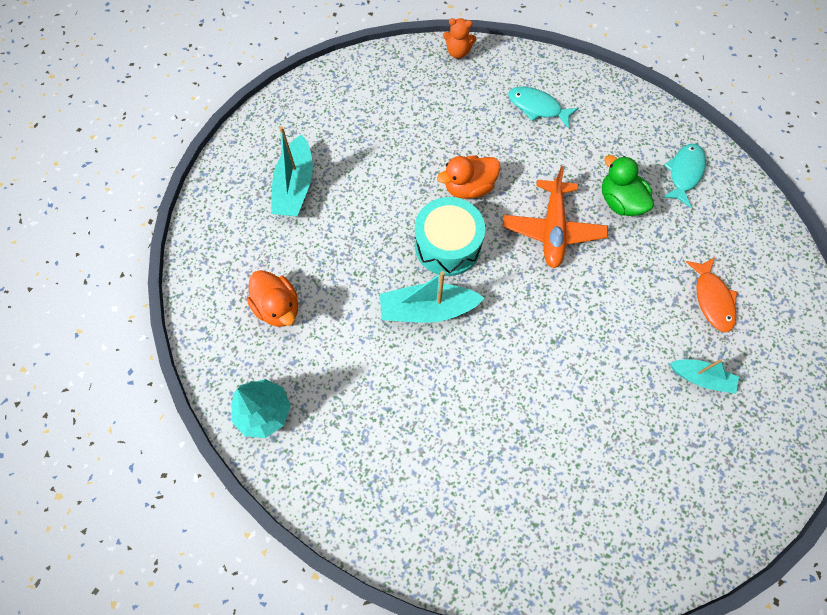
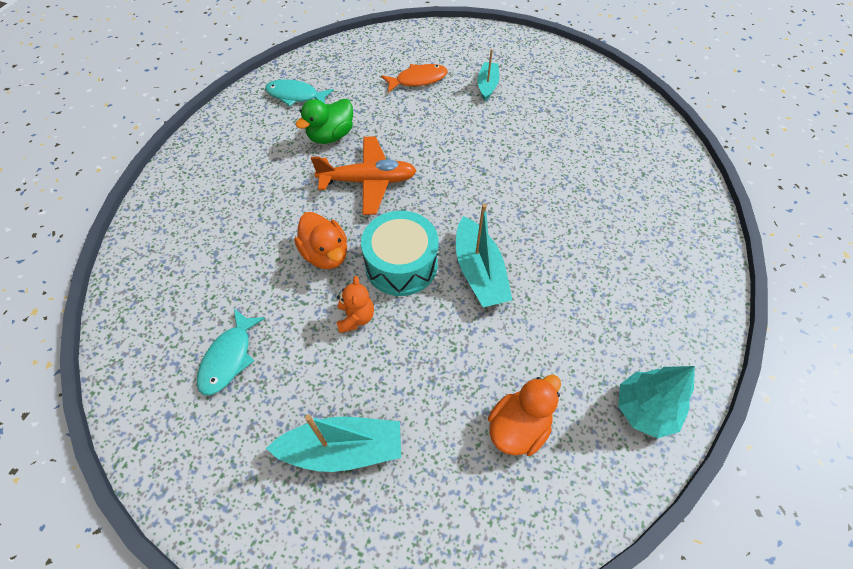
camera: 100 degrees left, 10 degrees down
orange teddy bear [443,18,477,59] -> orange teddy bear moved to [337,276,374,333]
turquoise fish [508,87,578,128] -> turquoise fish moved to [197,309,265,395]

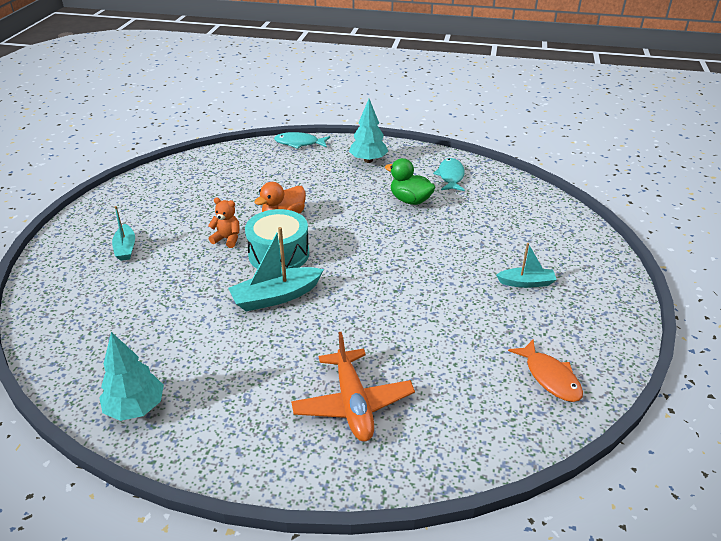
camera: 80 degrees right, 20 degrees down
turquoise fish [197,309,265,395] -> turquoise fish moved to [274,132,330,149]
turquoise boat [266,415,401,472] -> turquoise boat [112,206,135,261], size x0.62
orange plane [311,136,417,215] -> orange plane moved to [291,332,415,441]
orange teddy bear [337,276,374,333] -> orange teddy bear turned 150 degrees counterclockwise [208,197,240,248]
orange fish [381,64,448,93] -> orange fish moved to [508,340,583,402]
orange duck [488,375,561,456] -> none
none -> turquoise tree [349,99,388,163]

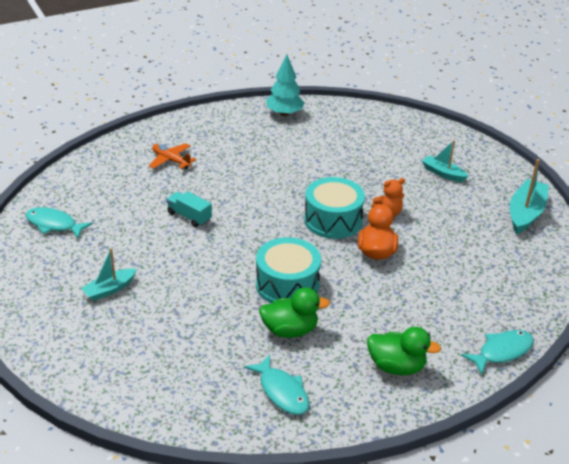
camera: 140 degrees right, 0 degrees up
turquoise boat [228,227,324,312] -> turquoise boat moved to [510,159,549,234]
orange plane [291,332,415,441] -> orange plane [149,143,196,169], size x0.64
turquoise tree [349,99,388,163] -> green duck [367,327,441,375]
orange fish [508,340,583,402] -> turquoise fish [26,207,93,238]
none -> turquoise truck [166,191,212,227]
none -> turquoise drum [256,237,321,304]

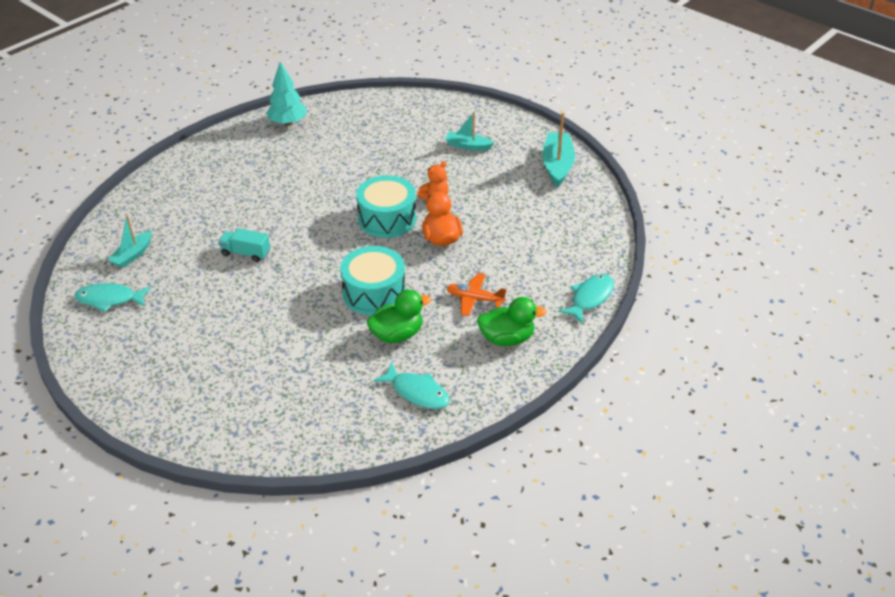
camera: 20 degrees left, 5 degrees up
turquoise boat [81,248,137,301] -> turquoise boat moved to [107,215,152,268]
orange plane [149,143,196,169] -> orange plane moved to [446,273,506,316]

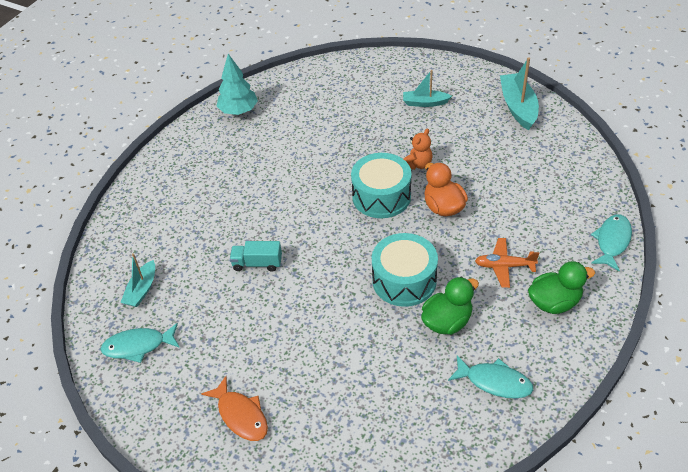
camera: 10 degrees left, 5 degrees up
none -> orange fish [201,376,268,441]

